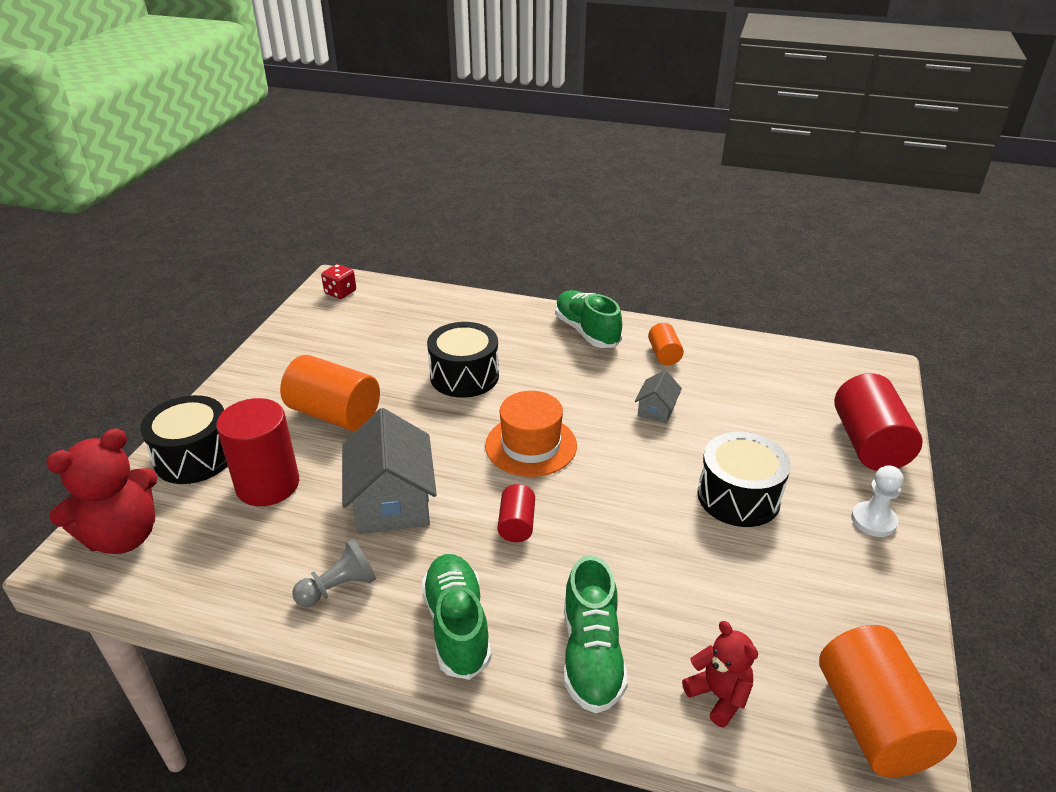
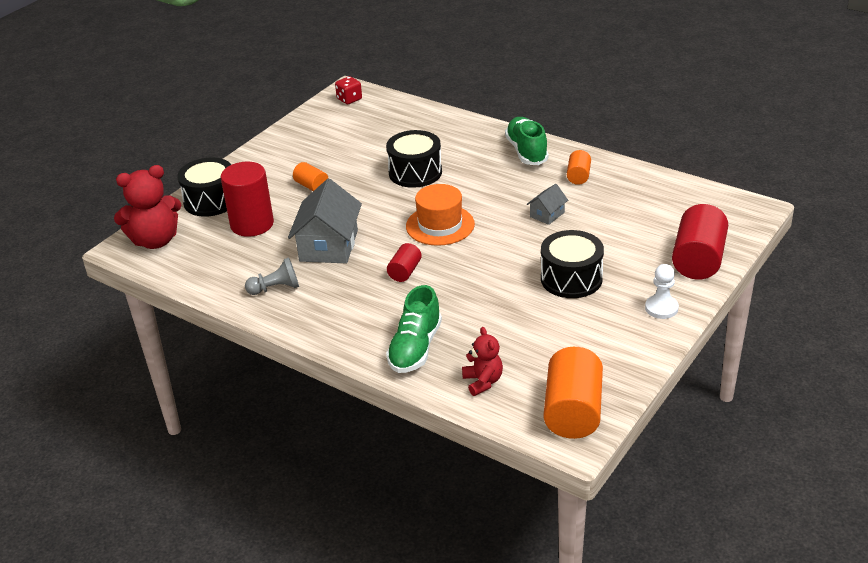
camera: 20 degrees right, 0 degrees up
orange cylinder [280,355,380,431] -> orange cylinder [293,162,329,191], size x0.52
green shoe [421,554,492,680] -> none

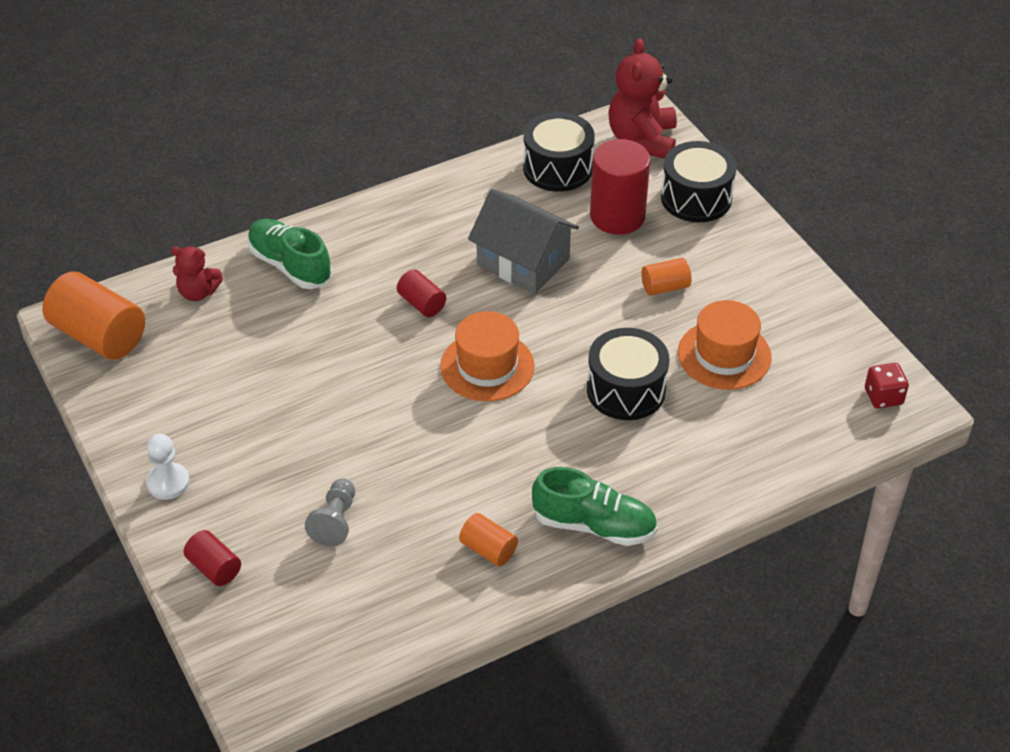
camera: 115 degrees right, 10 degrees up
grey pawn [245,257,299,295] -> grey pawn moved to [305,479,355,546]
grey house [526,184,568,225] -> none
black drum [541,230,604,298] -> black drum moved to [523,112,595,192]
red cylinder [672,204,728,280] -> red cylinder [184,530,241,586], size x0.52
none -> orange hat [678,300,772,390]

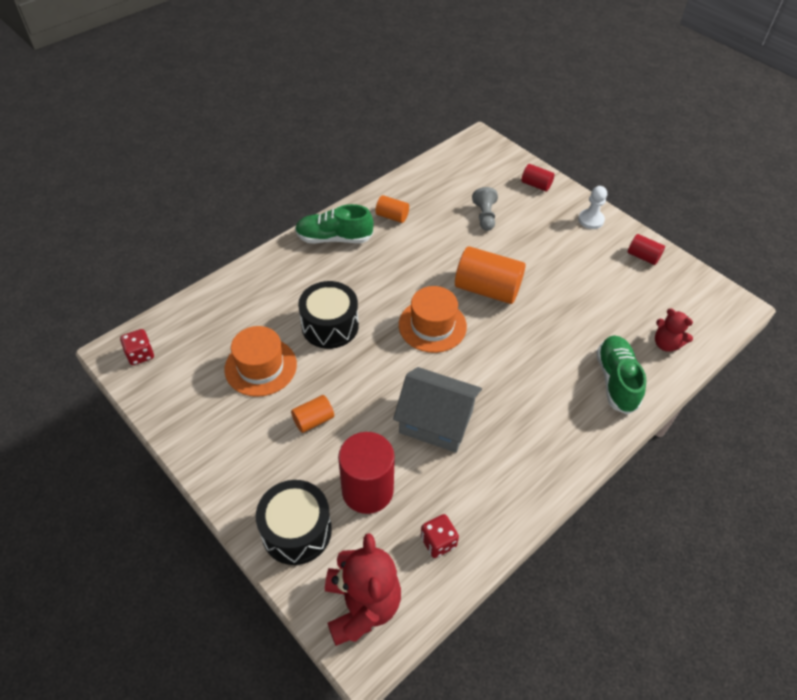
camera: 165 degrees right, 5 degrees up
orange cylinder [42,272,145,360] -> orange cylinder moved to [455,246,525,304]
red teddy bear [171,246,223,301] -> red teddy bear turned 135 degrees counterclockwise [655,308,693,352]
green shoe [247,219,332,289] -> green shoe turned 120 degrees counterclockwise [596,335,647,415]
red cylinder [397,269,446,317] -> red cylinder moved to [628,234,665,265]
black drum [523,112,595,192] -> red dice [420,514,459,558]

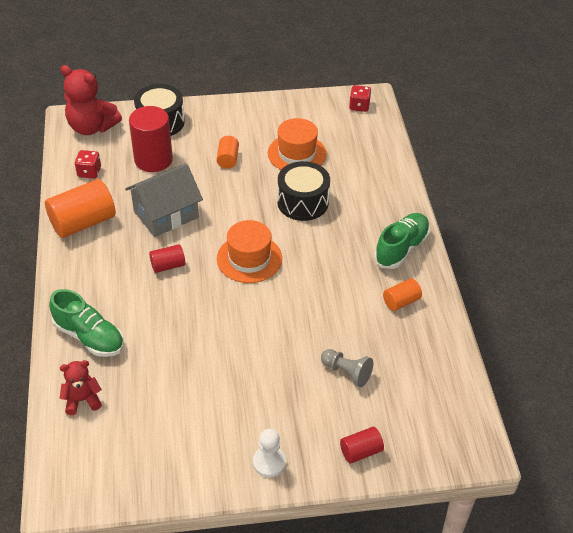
camera: 125 degrees right, 5 degrees down
orange cylinder [455,246,525,304] -> orange cylinder moved to [45,179,116,238]
red cylinder [628,234,665,265] -> red cylinder moved to [149,244,185,273]

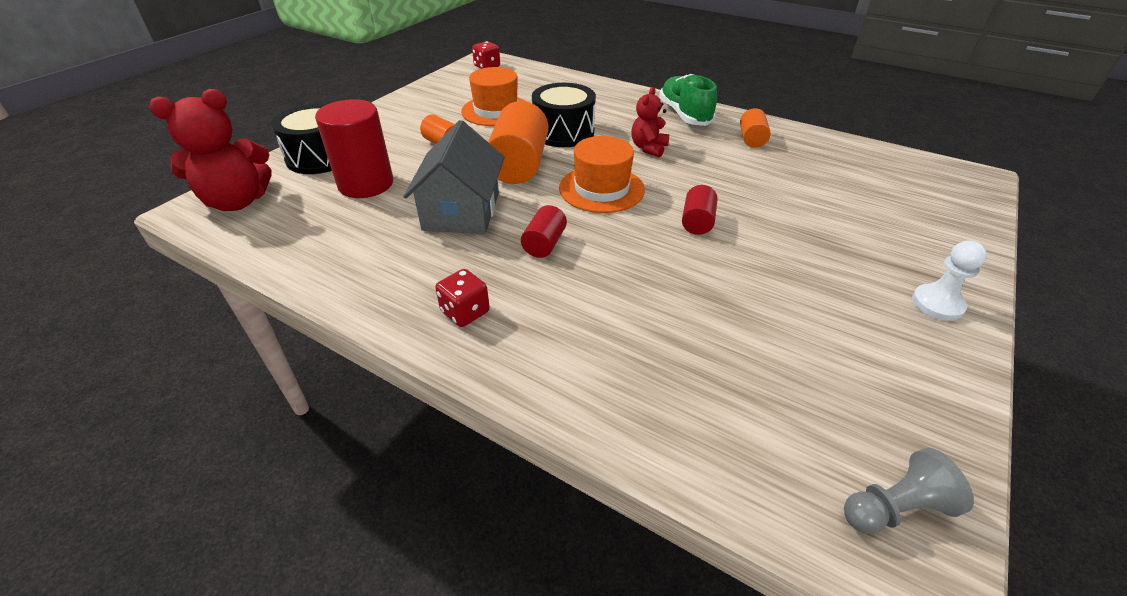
camera: 50 degrees left, 5 degrees down
orange cylinder [45,179,116,238] -> orange cylinder moved to [488,101,548,184]
green shoe [49,289,124,357] -> none
red teddy bear [59,360,102,415] -> red teddy bear moved to [631,87,669,158]
red dice [75,150,101,179] -> red dice moved to [435,269,490,327]
grey pawn [321,349,373,387] -> grey pawn moved to [844,448,974,534]
red cylinder [340,427,384,464] -> red cylinder moved to [682,185,717,235]

